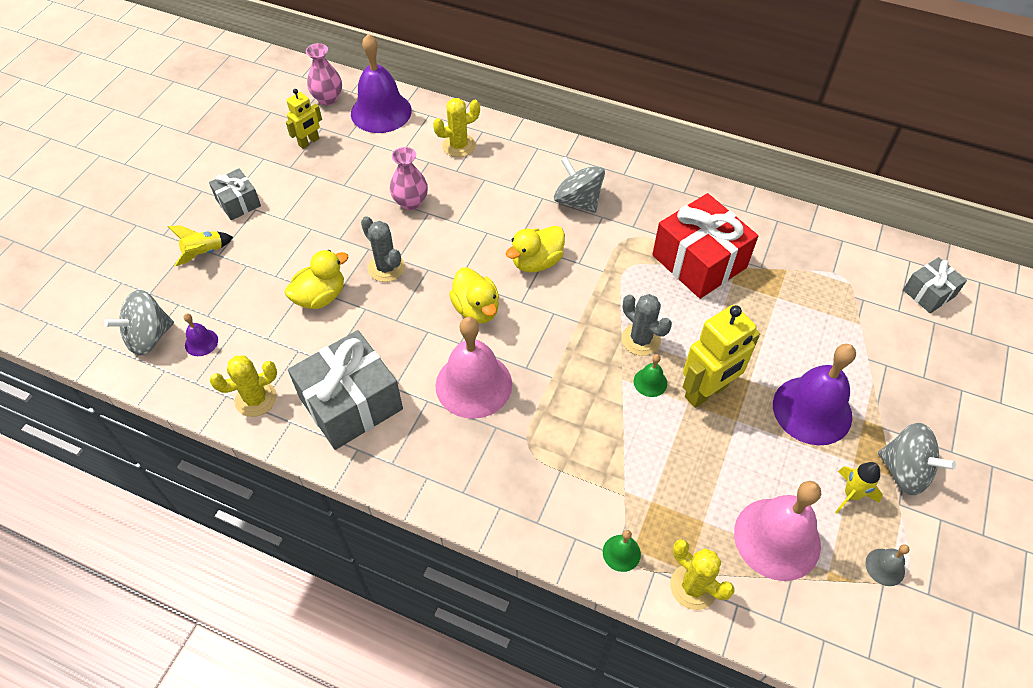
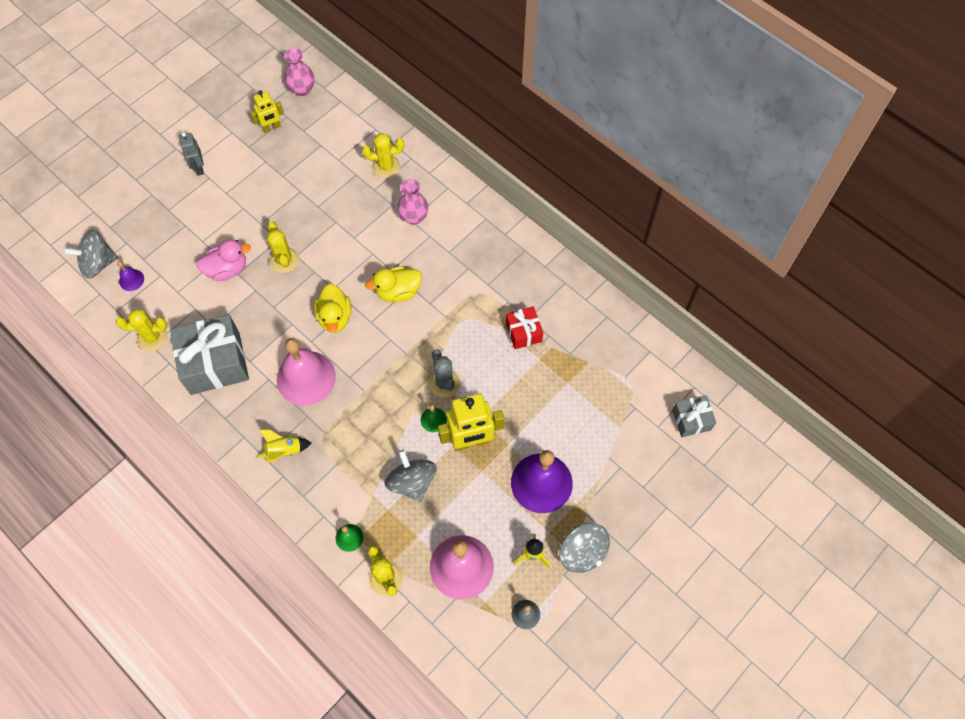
camera: 20 degrees right, 10 degrees up
yellow rocket [168,225,233,266] -> yellow rocket moved to [257,430,311,463]
grey gift [209,168,261,220] -> grey robot [179,132,204,176]
yellow duck [285,250,348,309] -> pink duck [196,240,251,281]
purple bell [351,34,412,133] -> none
grey cactus [361,216,405,282] -> yellow cactus [267,222,299,273]
pink vase [390,147,428,210] -> pink vase moved to [397,179,429,225]
grey spinning top [554,157,605,213] -> grey spinning top moved to [385,449,437,502]
red gift [652,193,758,299] -> red gift [506,306,543,349], size x0.53

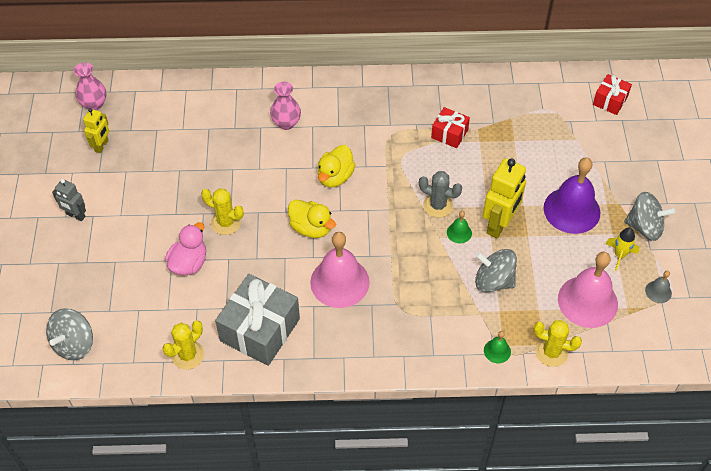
camera: 45 degrees left, 10 degrees down
purple bell [117,261,144,291] -> none
yellow rocket [257,430,311,463] -> none
yellow cactus [362,133,404,178] -> none
grey gift [672,395,716,437] -> red gift [593,74,632,115]

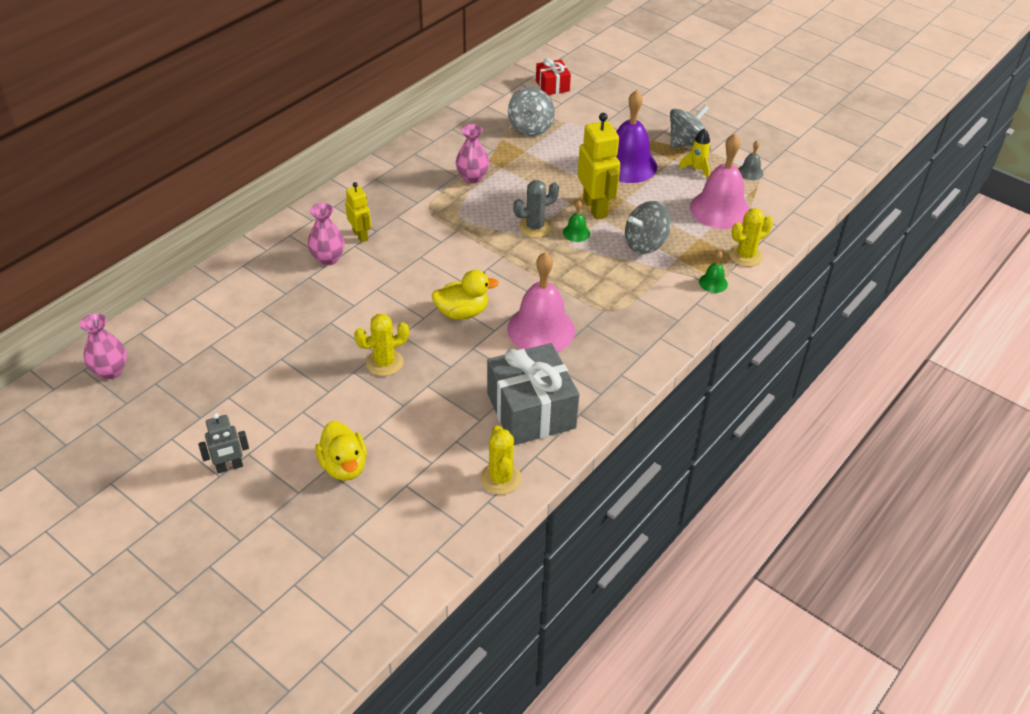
camera: 50 degrees left, 10 degrees down
grey spinning top [46,308,93,361] -> grey spinning top moved to [508,87,555,137]
yellow robot [83,108,109,153] -> yellow robot moved to [345,182,371,243]
pink duck [165,222,206,275] -> none
yellow duck [317,145,355,187] -> yellow duck moved to [315,421,367,481]
red gift [431,107,470,148] -> pink vase [456,124,489,184]

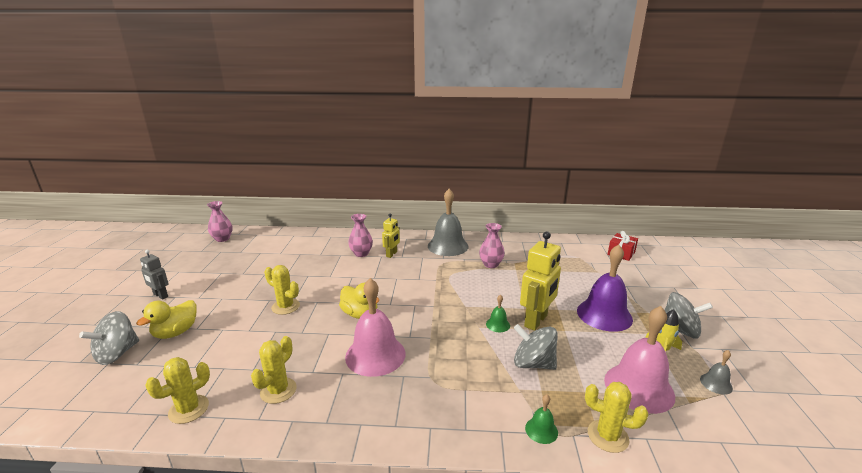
camera: 55 degrees right, 20 degrees down
grey gift [487,343,579,445] -> yellow cactus [251,336,297,404]
grey spinning top [508,87,555,137] -> grey spinning top moved to [79,311,139,365]
grey cactus [513,180,559,238] -> none
none -> grey bell [428,189,468,256]

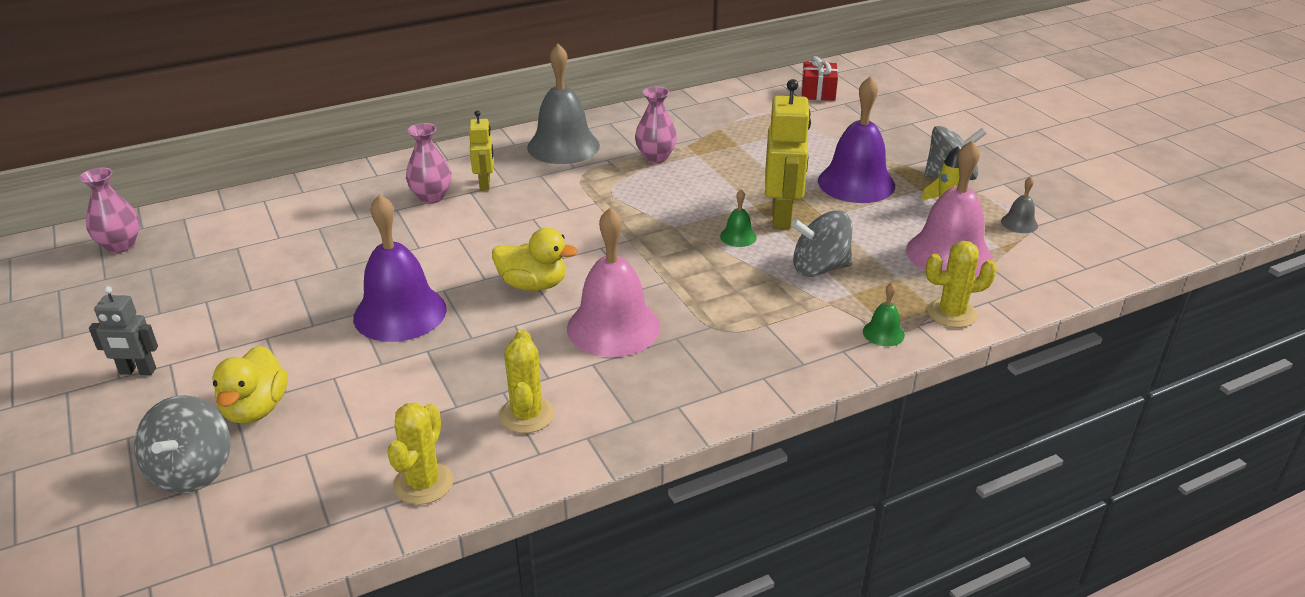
camera: 30 degrees left, 10 degrees up
yellow cactus [264,265,300,315] -> purple bell [353,194,447,342]

